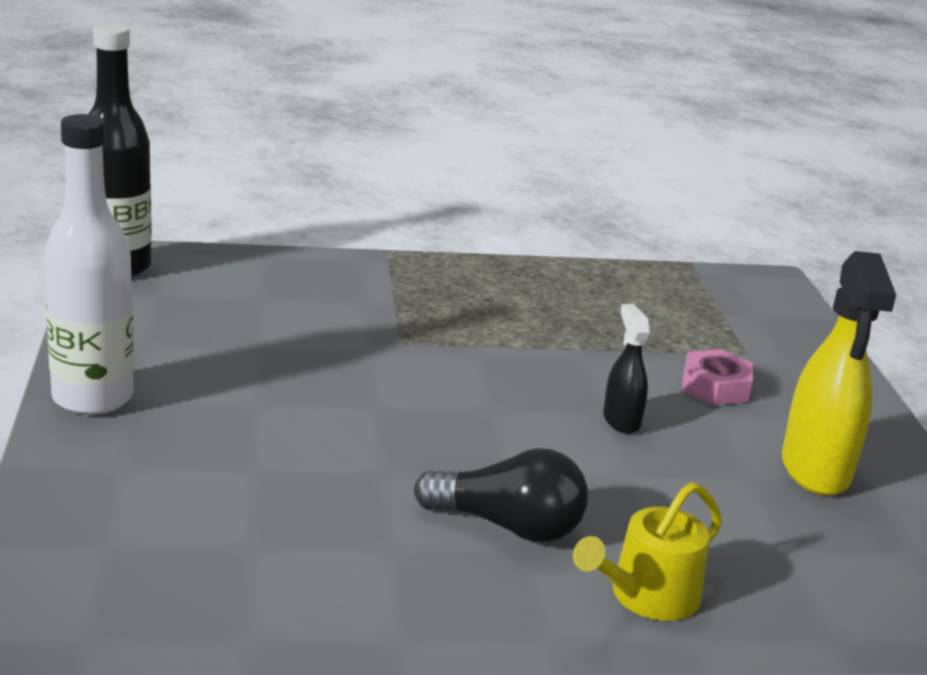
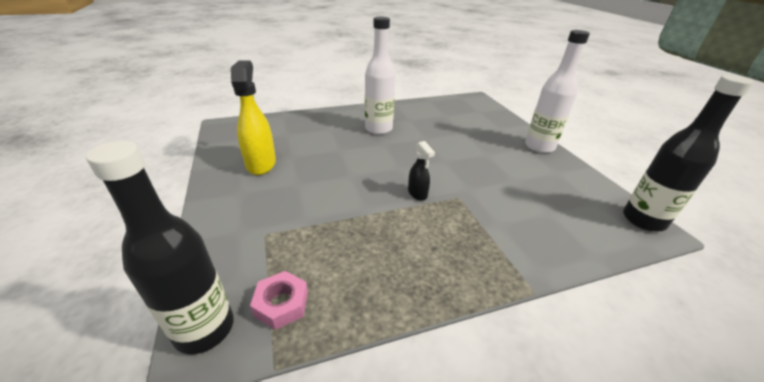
camera: 170 degrees right, 10 degrees up
black light bulb [414,448,588,542] -> white bottle [365,17,396,135]
yellow watering can [573,482,722,621] -> none
black spray bottle [603,304,651,434] -> black spray bottle moved to [408,141,435,201]
pink nut [682,349,753,405] -> pink nut moved to [250,271,308,330]
none -> black bottle [86,141,234,354]

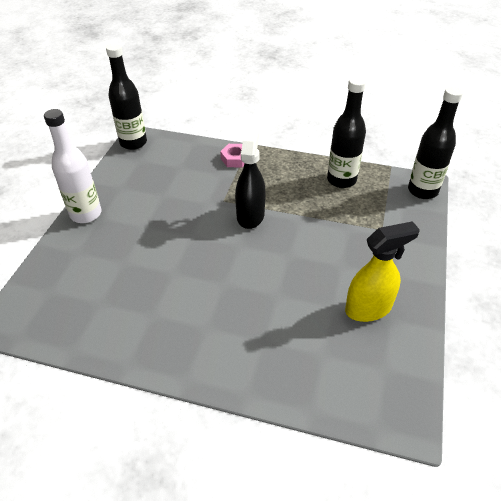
camera: 145 degrees left, 10 degrees up
yellow spray bottle [231,60,276,175] -> yellow spray bottle turned 135 degrees counterclockwise [345,221,420,322]
pink nut [250,271,308,330] -> pink nut moved to [220,144,244,168]
white bottle [365,17,396,135] -> none
black spray bottle [408,141,435,201] -> black spray bottle [235,125,266,229], size x1.87
none -> black bottle [327,77,366,188]

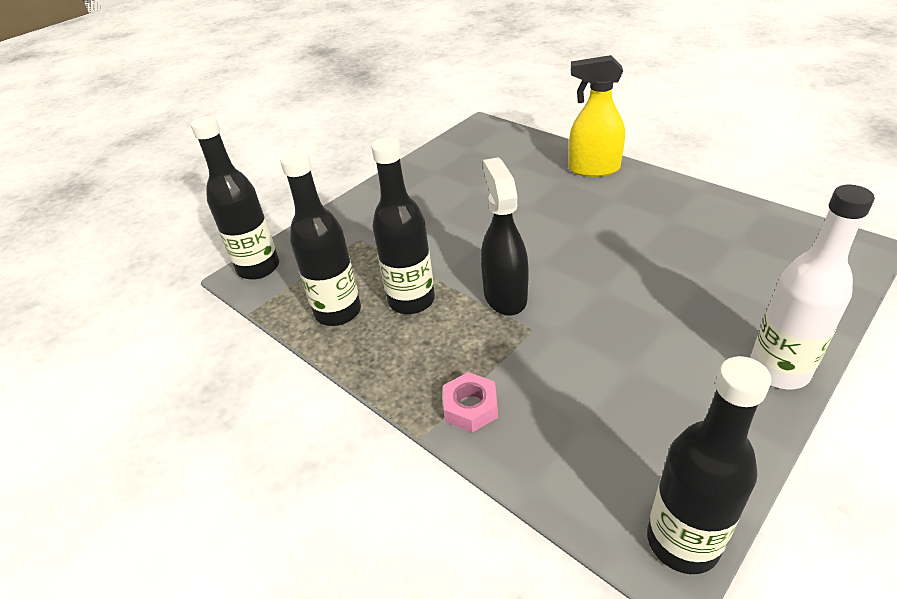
camera: 150 degrees left, 5 degrees down
black spray bottle [235,125,266,229] -> black spray bottle turned 135 degrees clockwise [481,157,529,316]
yellow spray bottle [345,221,420,322] -> yellow spray bottle moved to [569,55,625,177]
none -> black bottle [371,137,435,314]

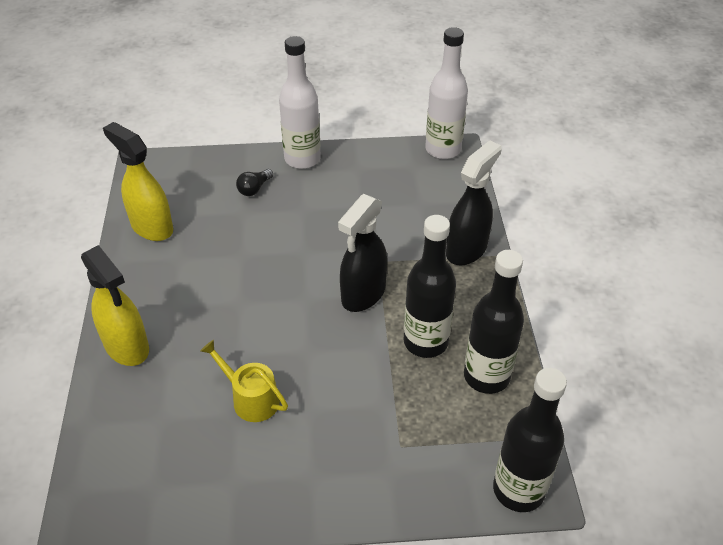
camera: 140 degrees left, 5 degrees up
pink nut [443,372,498,432] -> black spray bottle [446,140,502,265]
black bottle [647,356,772,574] -> white bottle [425,27,468,159]
none -> yellow spray bottle [103,122,173,241]
none -> yellow watering can [200,340,288,422]
none -> black light bulb [236,169,273,196]

